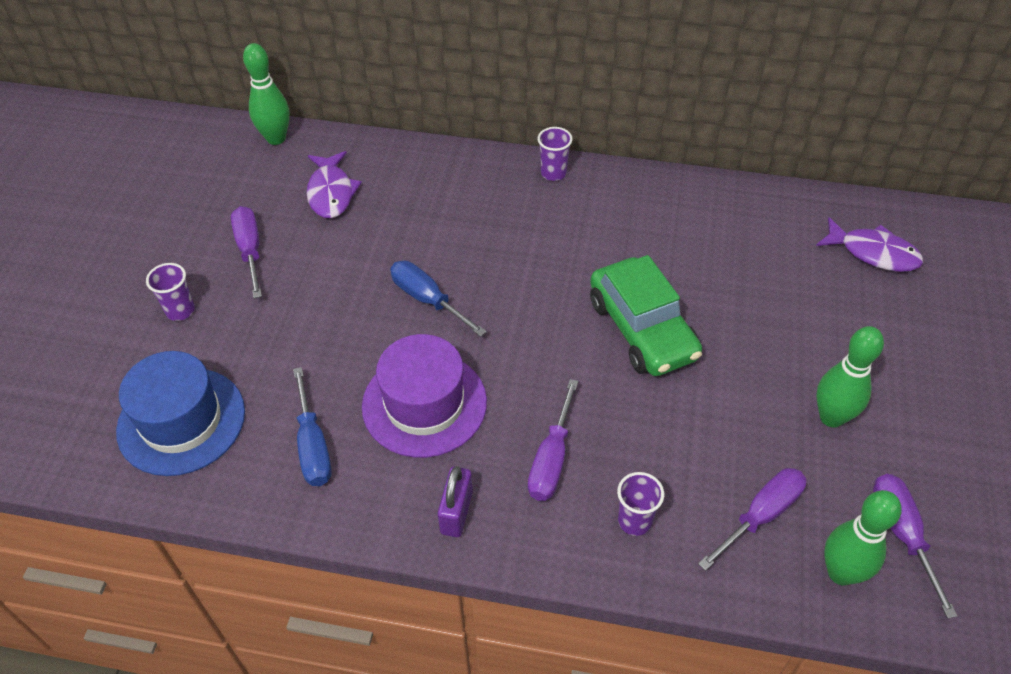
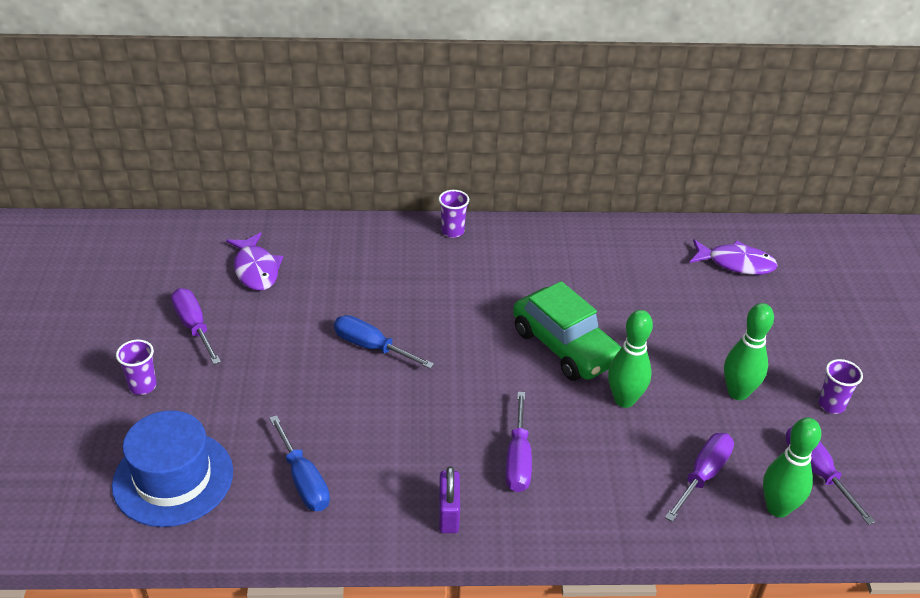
camera: 15 degrees left, 10 degrees down
green bowling pin [243,43,290,145] -> green bowling pin moved to [608,310,653,408]
purple hat [362,334,487,458] -> none
purple cup [617,472,664,536] -> purple cup moved to [818,359,863,414]

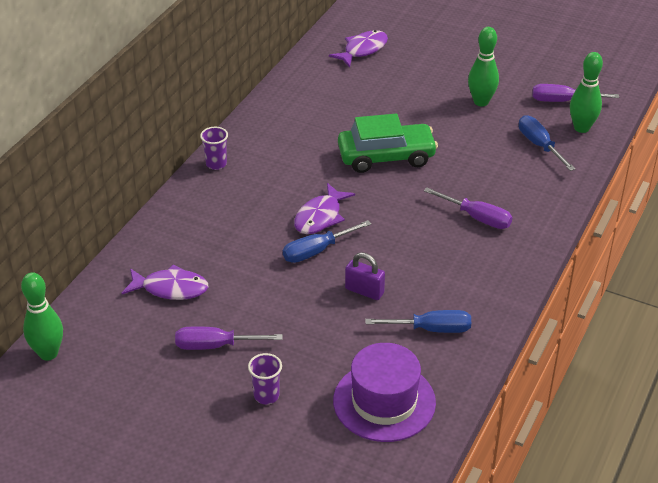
camera: 60 degrees left, 0 degrees up
blue hat [112,410,233,527] -> purple hat [333,343,436,442]
purple padlock [439,466,460,533] -> purple padlock moved to [345,252,385,300]
green bowling pin [608,310,653,408] -> green bowling pin moved to [21,272,63,361]
purple screwdriver [665,433,734,522] -> blue screwdriver [519,115,575,171]
purple cup [818,359,863,414] -> none
none -> purple fish [294,183,355,234]

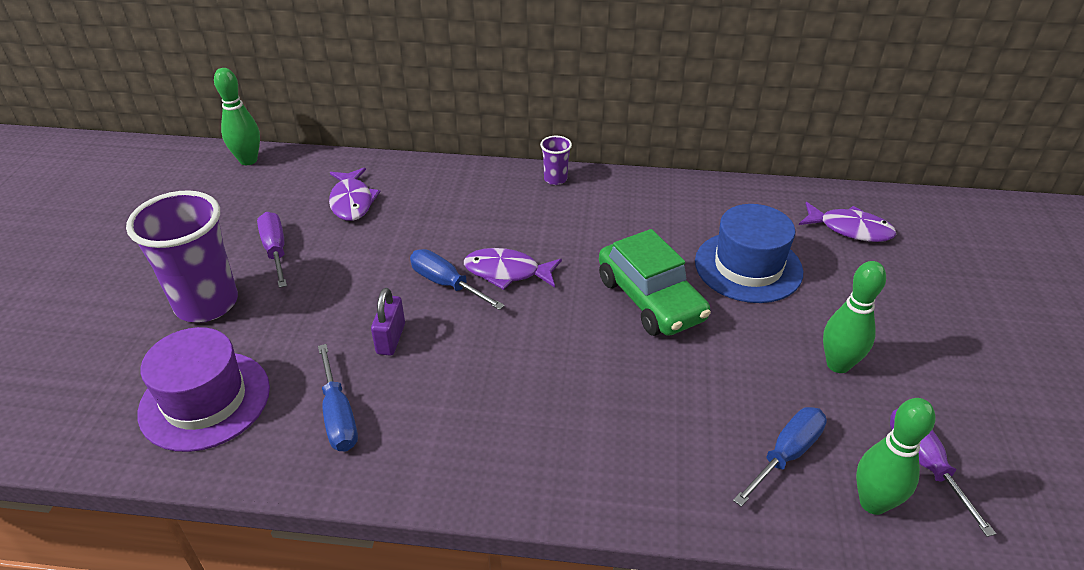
camera: 70 degrees right, 0 degrees up
purple cup [248,353,282,404] -> purple cup [126,190,238,322], size x2.22
purple screwdriver [424,188,512,229] -> none
none -> blue hat [695,204,803,303]

